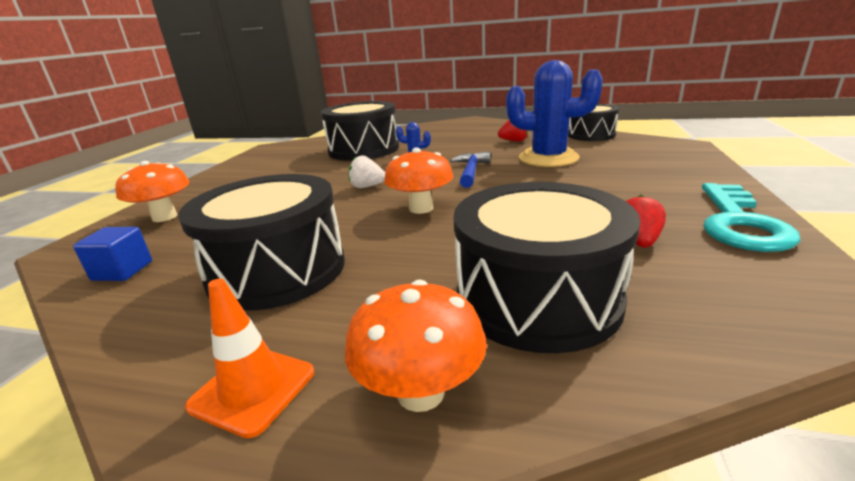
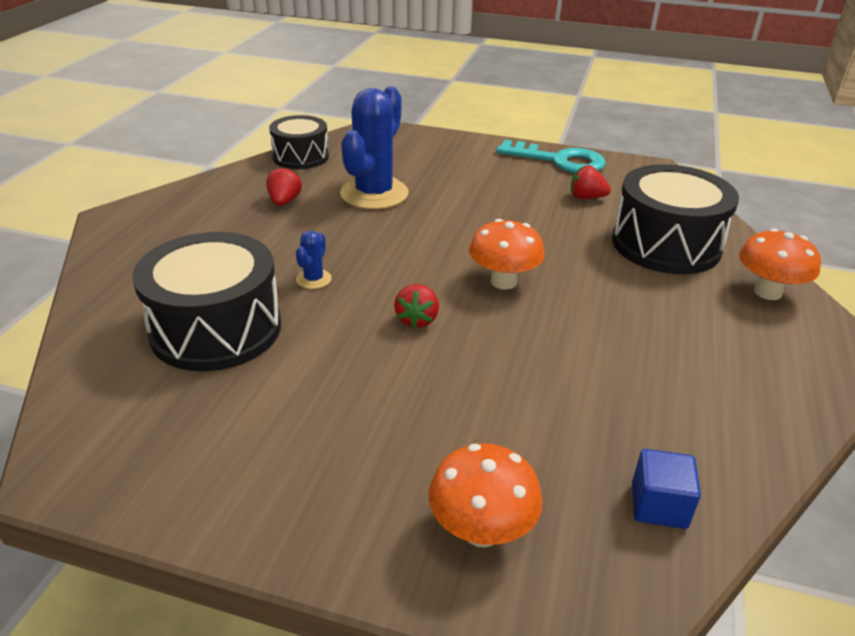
camera: 90 degrees left, 10 degrees up
black drum [178,174,345,311] -> none
orange traffic cone [185,278,314,438] -> none
white strawberry [348,155,385,188] -> red strawberry [394,284,439,328]
blue hammer [450,151,491,188] -> none

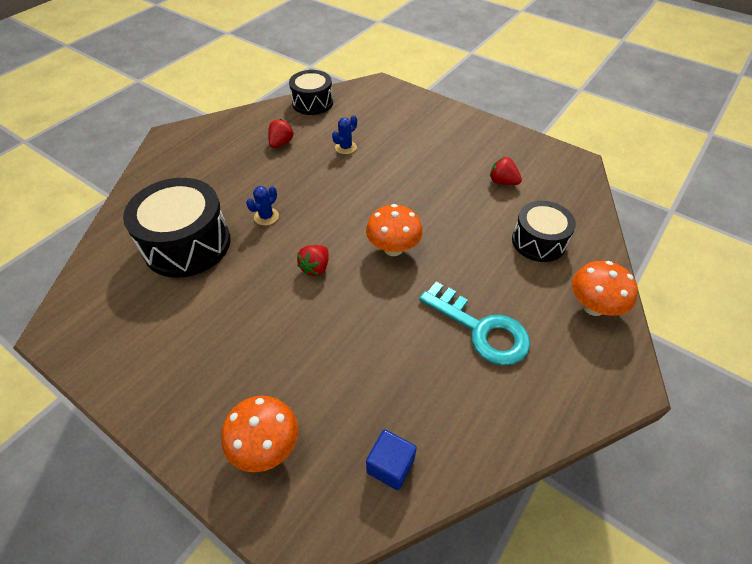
camera: 20 degrees right, 15 degrees up
blue cactus [340,86,409,209] -> blue cactus [332,115,357,154], size x0.43
turquoise key [497,140,606,173] -> turquoise key moved to [419,282,530,365]
black drum [612,164,739,274] -> black drum [512,201,576,262], size x0.63

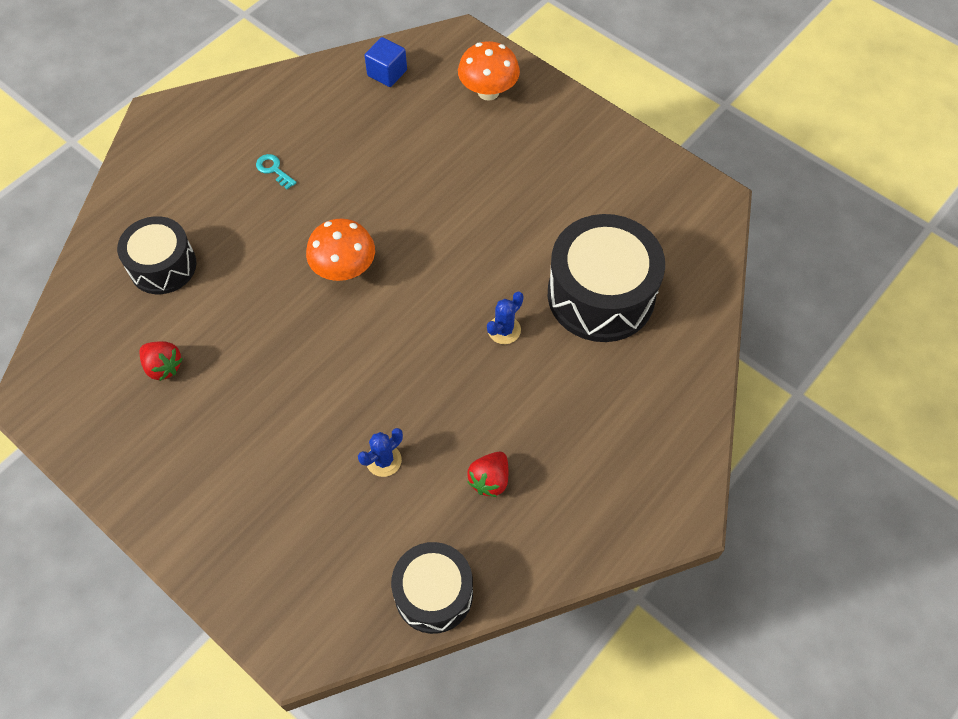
camera: 175 degrees left, 10 degrees up
red strawberry [297,245,329,276] -> none
turquoise key [419,282,530,365] -> turquoise key [256,154,297,189], size x0.41
orange mushroom [572,261,638,316] -> none

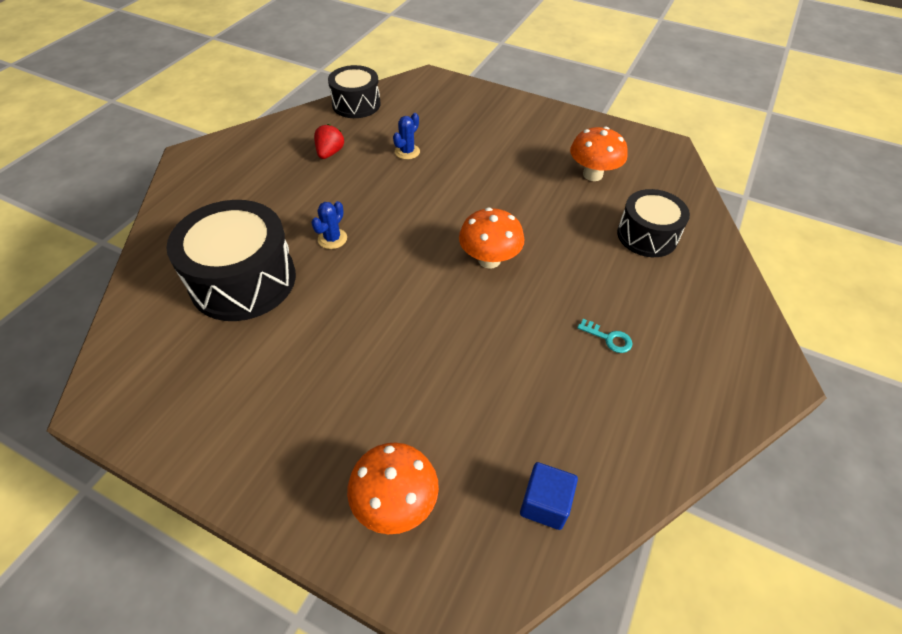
camera: 165 degrees right, 10 degrees down
red strawberry [139,341,183,381] -> orange mushroom [570,127,628,181]

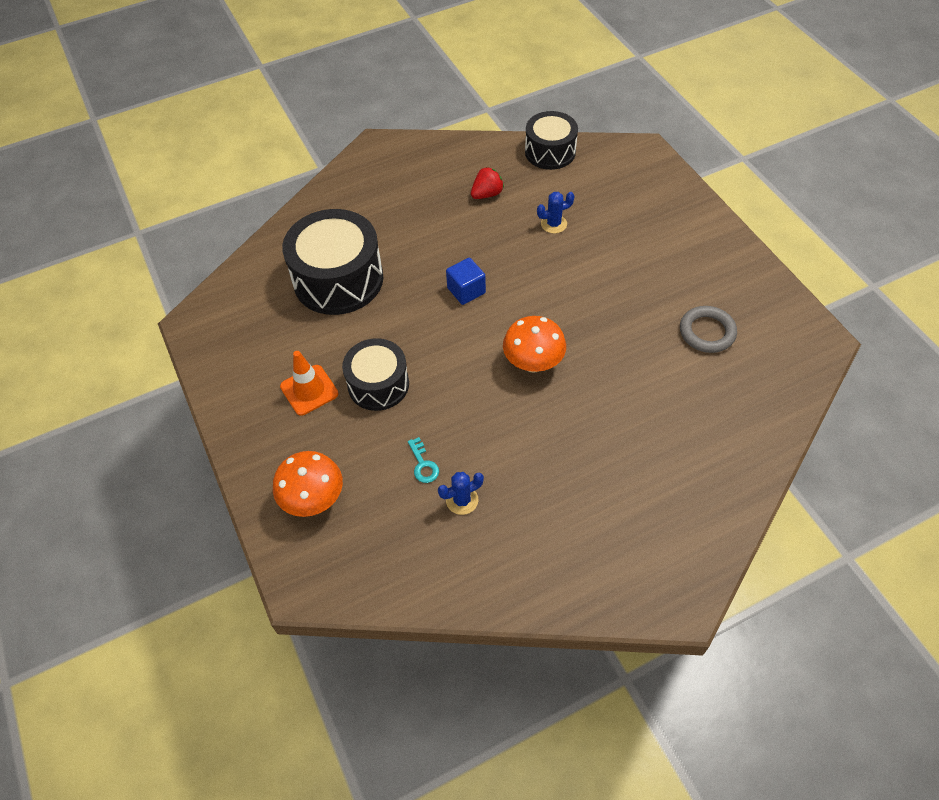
camera: 40 degrees right, 5 degrees up
blue cactus [311,201,347,249] -> blue cactus moved to [438,472,484,515]
blue cube [520,462,578,530] -> blue cube moved to [446,258,486,305]
orange mushroom [570,127,628,181] -> grey ring [680,306,737,353]
turquoise key [577,319,633,353] -> turquoise key moved to [408,437,439,483]
black drum [617,189,690,257] -> black drum moved to [342,338,409,411]
none -> orange traffic cone [280,351,338,416]

